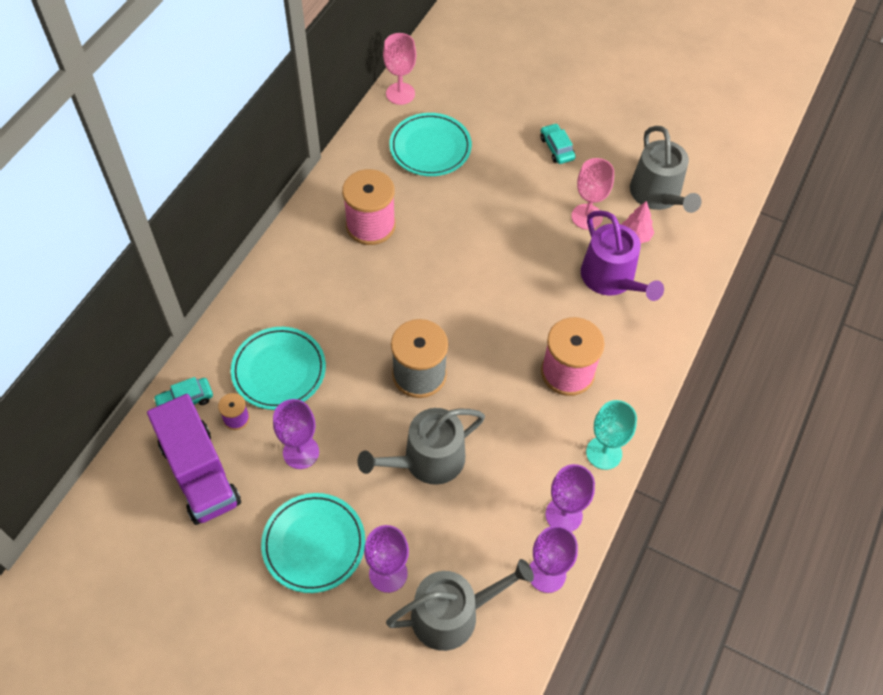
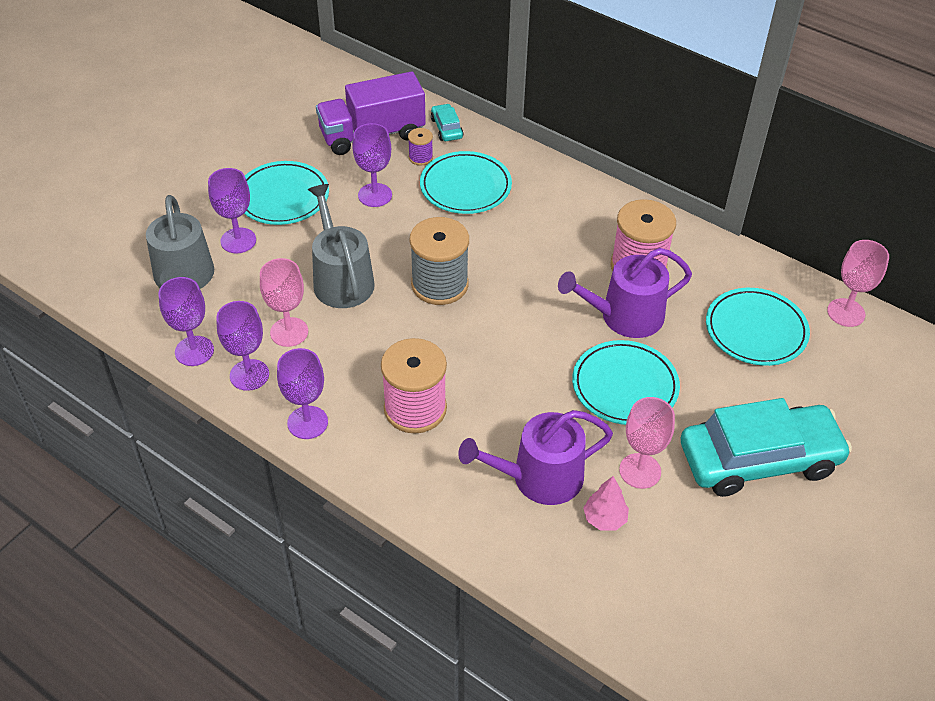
camera: 100 degrees right, 10 degrees down
turquoise car [540,123,576,164] -> turquoise car [681,398,852,497], size x2.44
turquoise goblet [586,400,637,470] -> purple goblet [277,348,328,439]
grey watering can [630,126,702,213] -> none
none -> pink goblet [260,258,308,347]
none -> purple watering can [558,248,692,338]
none -> turquoise plate [572,340,680,425]

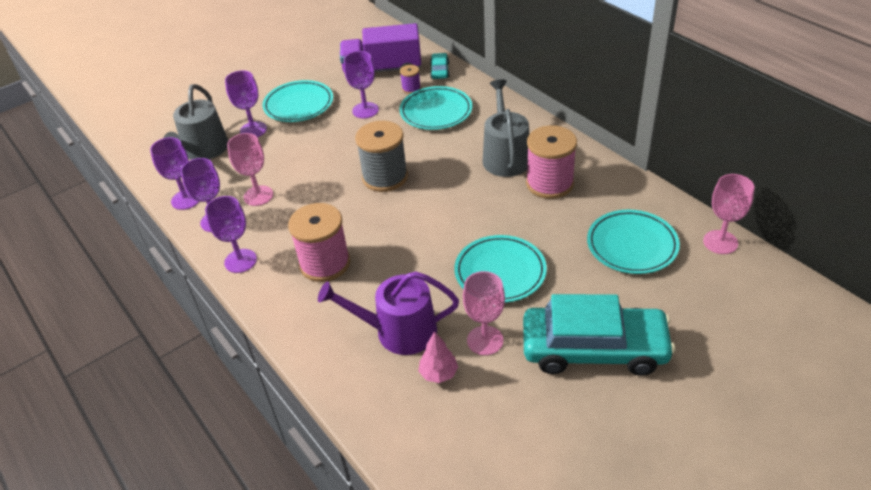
camera: 20 degrees right, 5 degrees down
grey watering can [308,184,375,308] -> grey watering can moved to [483,79,529,177]
purple watering can [558,248,692,338] -> none

